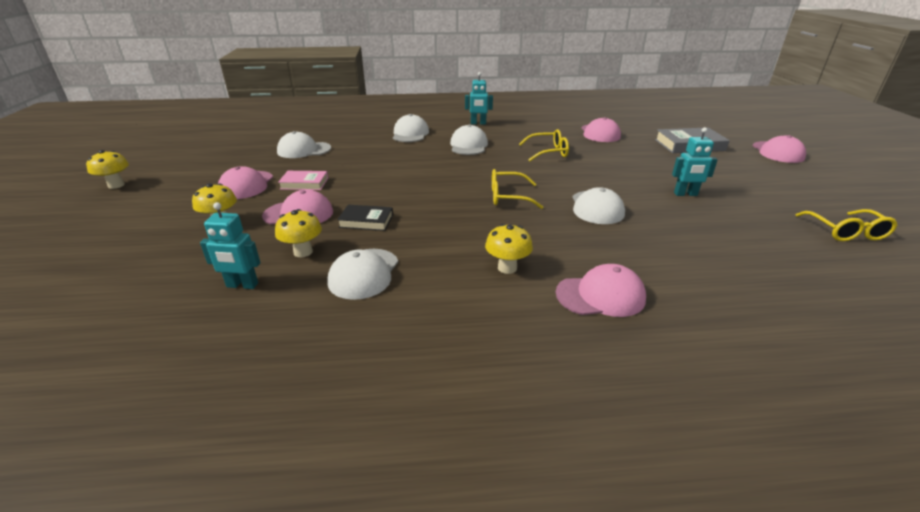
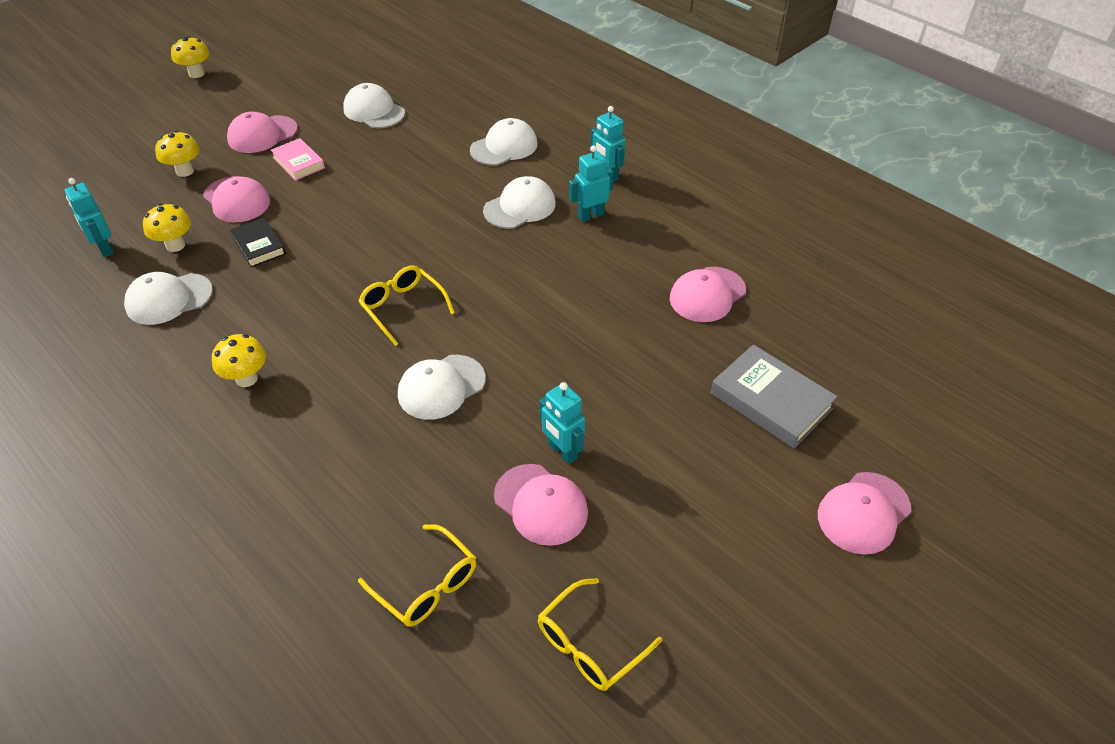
camera: 50 degrees right, 15 degrees up
yellow glasses [519,129,569,161] -> yellow glasses moved to [358,524,476,627]
pink cap [556,264,646,317] -> pink cap moved to [494,464,588,546]
none -> turquoise robot [569,145,613,222]

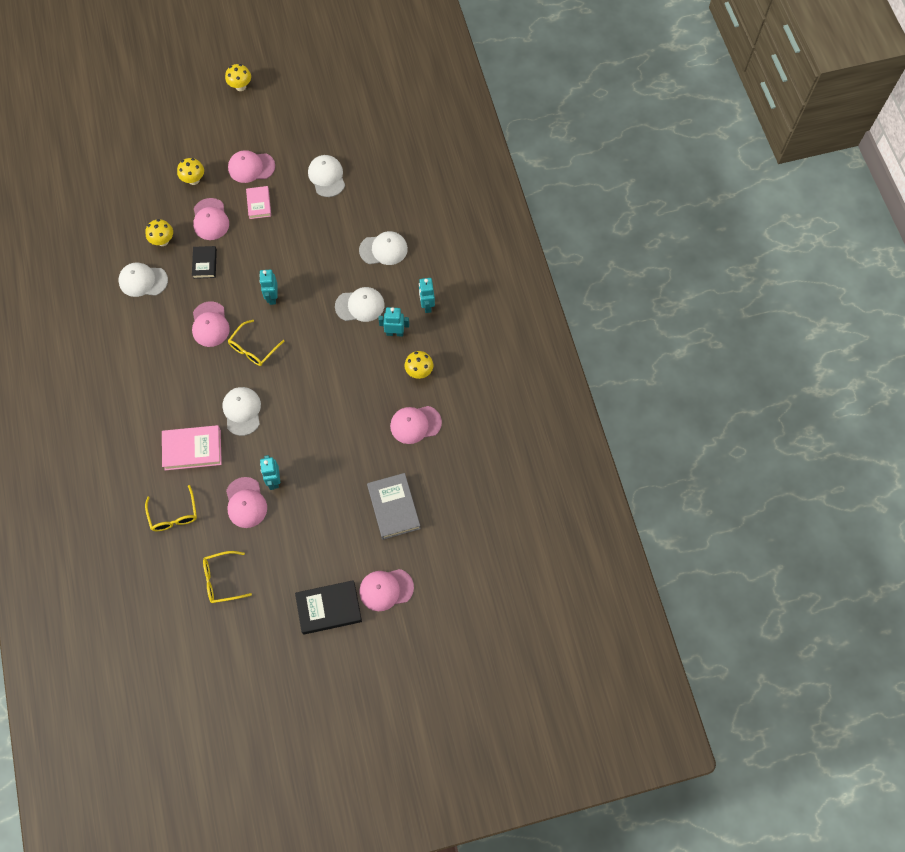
camera: 30 degrees right, 20 degrees up
turquoise robot [64,178,114,257] -> turquoise robot moved to [259,270,278,305]
yellow mushroom [212,334,266,387] -> yellow mushroom moved to [405,351,433,379]
yellow glasses [358,265,455,346] -> yellow glasses turned 135 degrees counterclockwise [228,320,285,366]
white cap [398,355,486,420] -> white cap turned 90 degrees clockwise [222,387,261,436]
none -> pink book [162,425,222,470]
none -> pink cap [192,301,230,347]
none -> black book [295,580,362,635]

